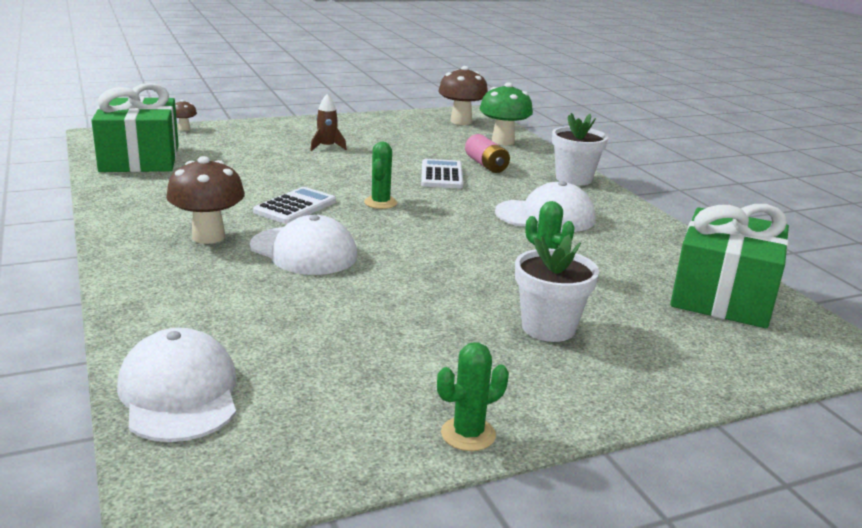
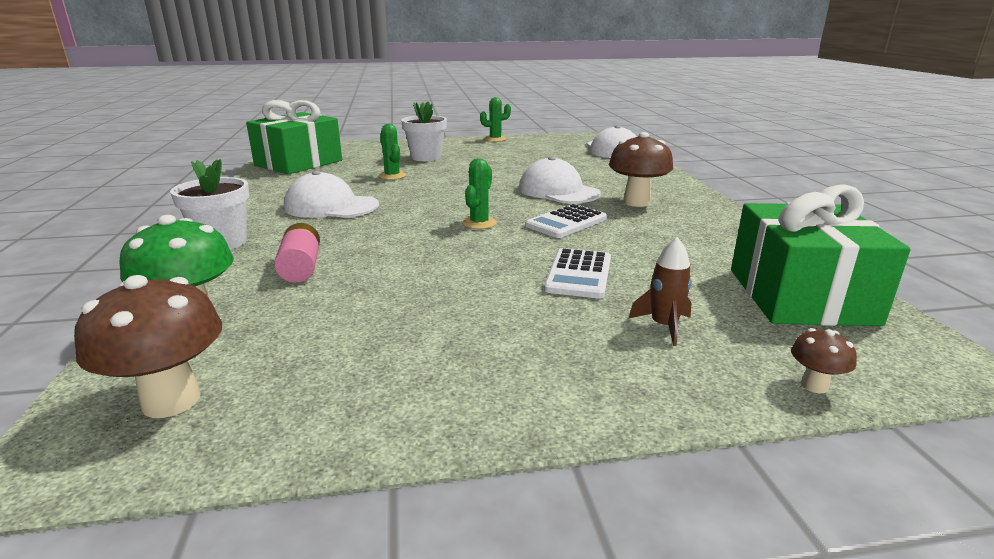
camera: 165 degrees left, 0 degrees up
brown rocket [310,94,347,151] -> brown rocket moved to [628,237,692,346]
white calculator [421,159,463,188] -> white calculator moved to [544,248,611,299]

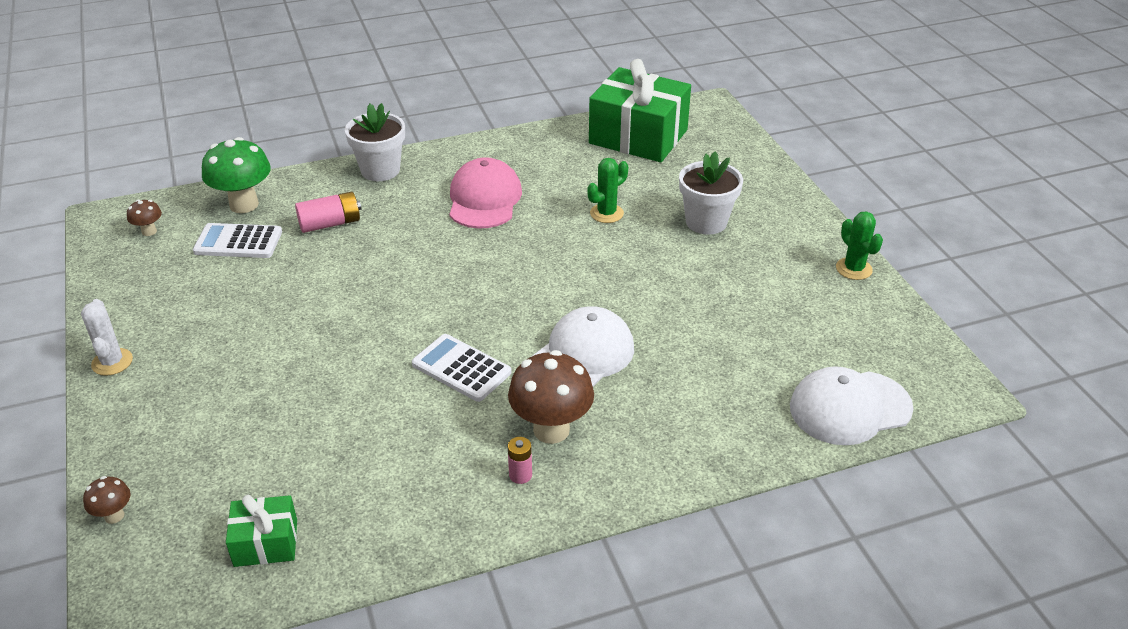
camera: 80 degrees right, 15 degrees up
brown mushroom [74,275,222,418] -> brown mushroom [127,200,162,236], size x0.49
white cap [284,171,379,218] -> pink cap [449,157,522,229]
green cactus [462,159,497,229] -> none
white calculator [544,248,611,299] -> white calculator moved to [193,223,282,258]
brown rocket [628,237,692,346] -> none
green gift [731,184,911,326] -> green gift [226,495,297,567], size x0.49
none -> white cactus [81,299,133,376]
none -> pink battery [508,437,532,484]

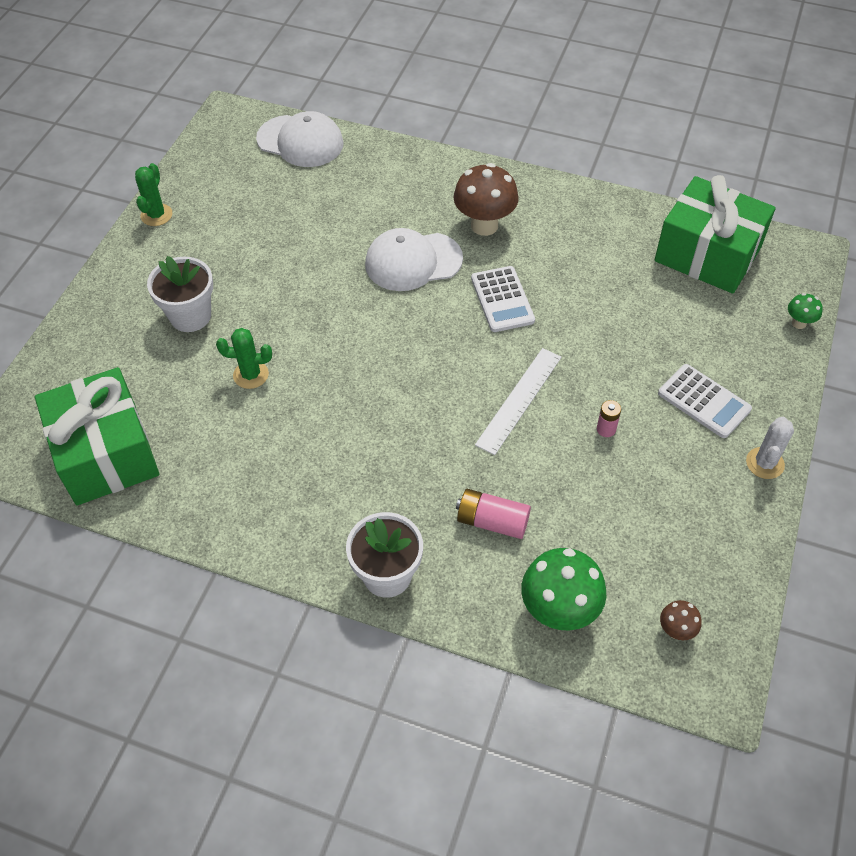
camera: 140 degrees left, 15 degrees up
brown mushroom [83,476,131,524] -> green mushroom [788,293,823,329]
white calculator [193,223,282,258] -> white calculator moved to [658,364,752,438]
green gift [226,495,297,567] -> green gift [655,175,776,294], size x2.04
pink cap [449,157,522,229] -> none
pink battery [508,437,532,484] -> pink battery moved to [597,400,621,437]
none -> white ruler [475,348,561,455]

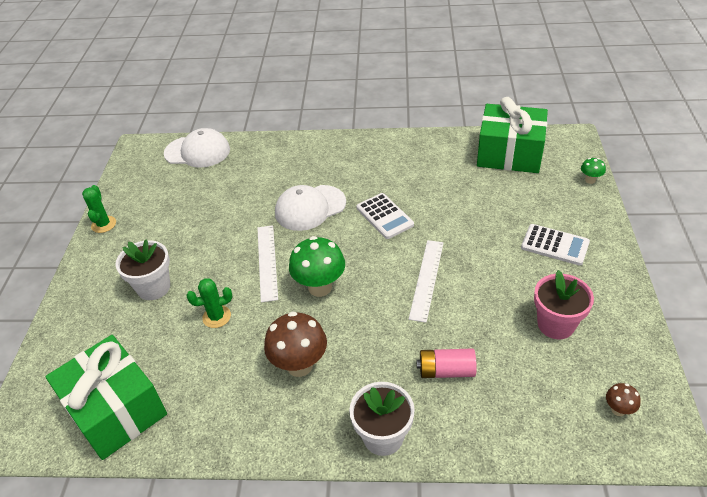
camera: 15 degrees left, 10 degrees down
brown mushroom [453,163,519,236] -> brown mushroom moved to [264,311,327,377]
green mushroom [521,548,606,631] -> green mushroom moved to [289,236,345,297]
pink battery [597,400,621,437] -> none
white cactus [746,417,794,479] -> none
none -> white ruler [257,225,278,302]
none -> pink flower pot [534,270,594,339]

